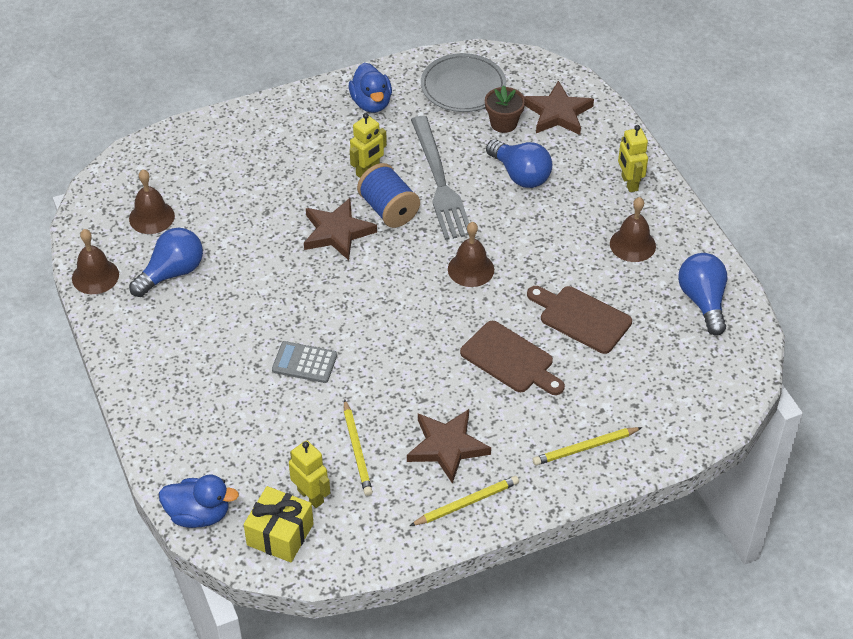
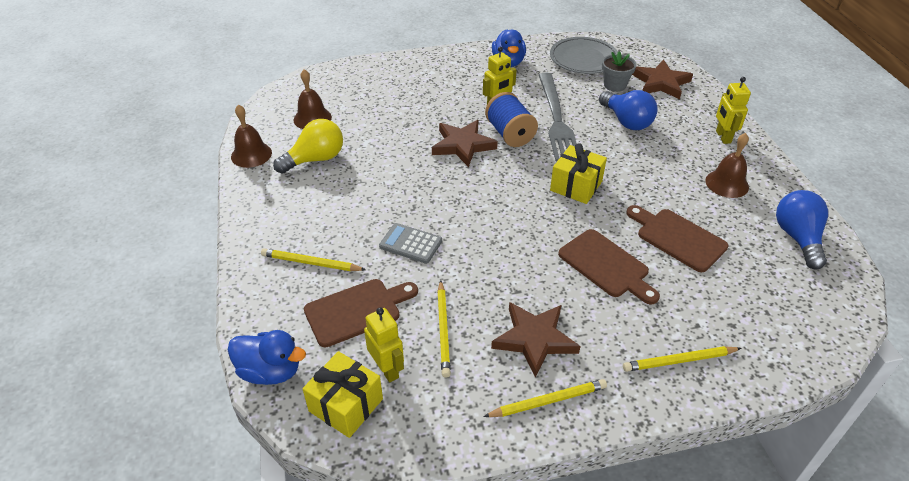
camera: 10 degrees right, 5 degrees down
blue light bulb [129,228,203,297] -> yellow light bulb [273,119,343,174]
brown bell [448,222,494,287] -> yellow gift [550,143,607,204]
brown flower pot [485,85,525,133] -> grey flower pot [602,51,637,92]
none -> yellow pencil [261,248,366,271]
none -> brown cutting board [304,279,418,347]

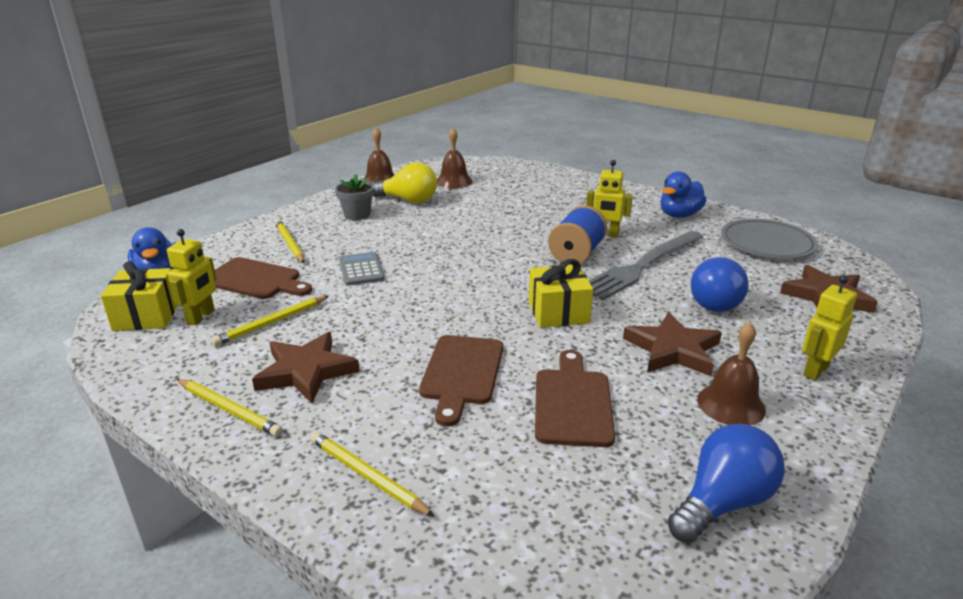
camera: 50 degrees right, 15 degrees down
brown star [432,120,498,167] -> brown star moved to [623,312,722,376]
grey flower pot [602,51,637,92] -> grey flower pot moved to [335,174,374,220]

